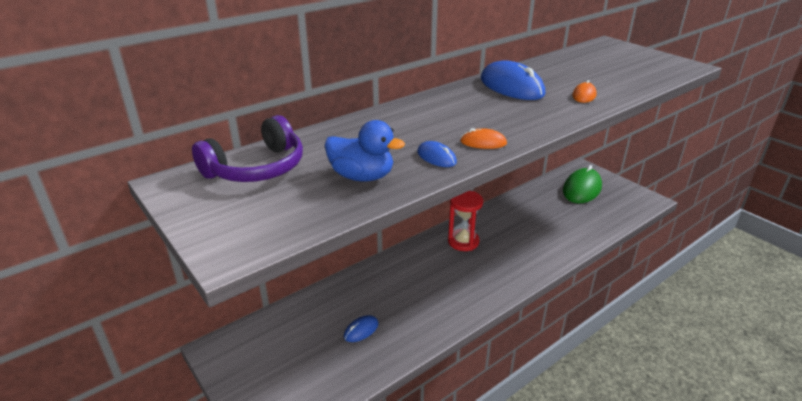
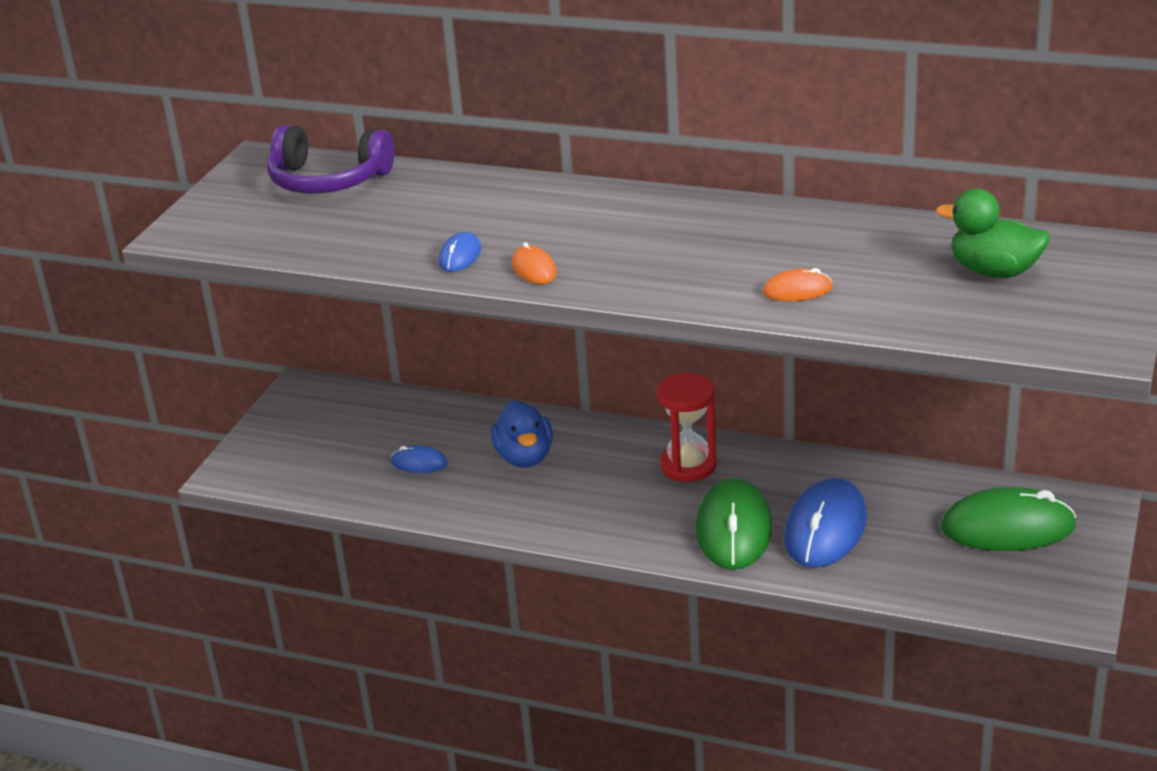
camera: 60 degrees right, 0 degrees up
blue duck [325,120,405,182] -> blue duck moved to [491,400,553,468]
blue mouse [481,60,546,100] -> blue mouse moved to [784,478,867,568]
none -> green mouse [696,478,772,570]
none -> green duck [936,189,1050,278]

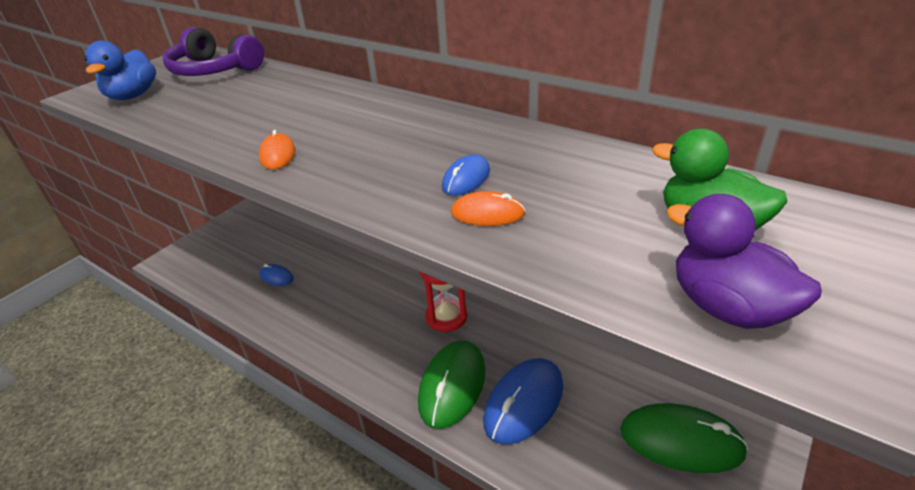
camera: 15 degrees right, 5 degrees up
blue mouse [438,232,481,272] -> blue mouse moved to [442,154,490,196]
blue duck [491,400,553,468] -> blue duck moved to [84,41,156,100]
none -> purple duck [666,194,822,329]

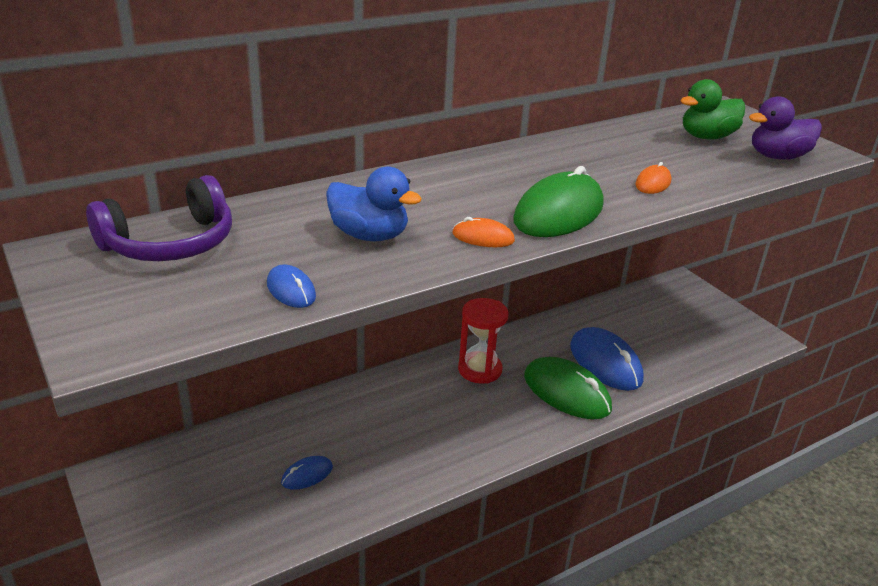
camera: 70 degrees left, 5 degrees down
blue duck [84,41,156,100] -> blue duck moved to [326,166,422,241]
blue mouse [442,154,490,196] -> blue mouse moved to [267,264,316,308]
green mouse [620,403,748,473] -> green mouse moved to [513,166,604,237]

